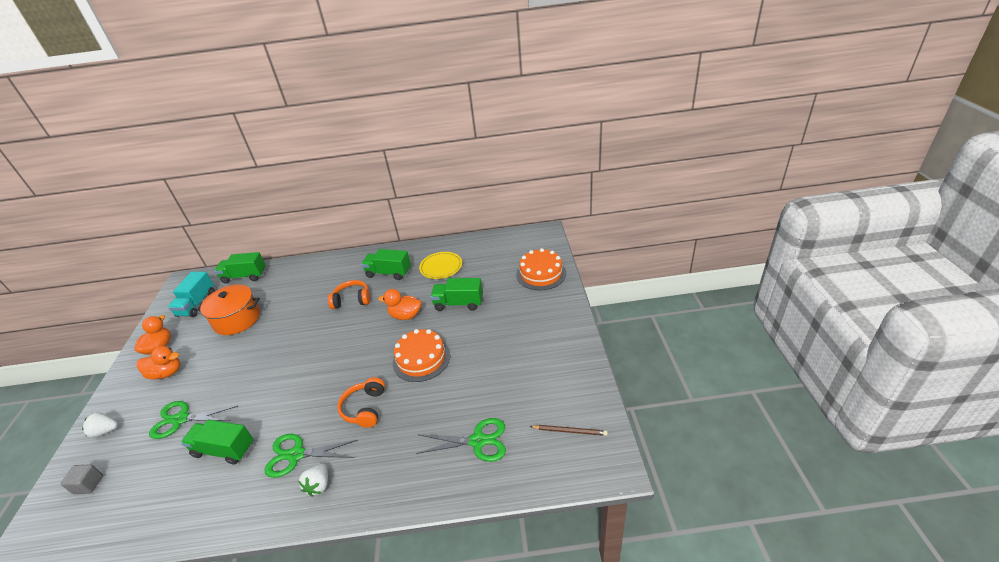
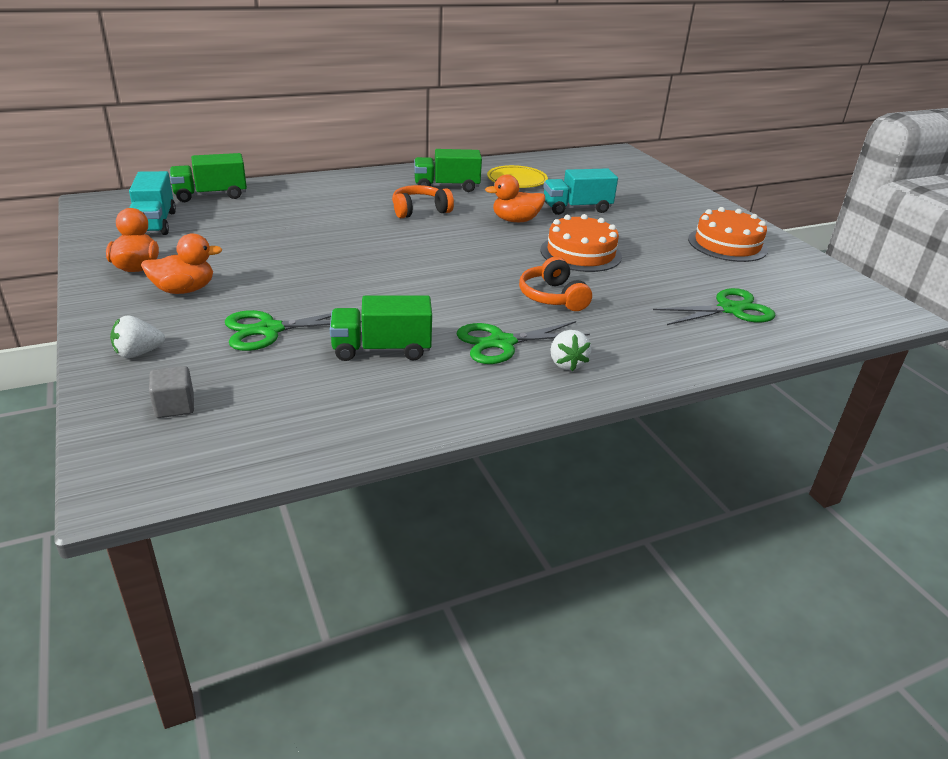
camera: 25 degrees left, 5 degrees down
orange pot [197,285,260,335] -> none
green truck [430,278,483,311] -> turquoise truck [543,168,618,215]
orange cake [516,248,566,290] -> orange cake moved to [688,207,768,262]
brown pencil [530,425,608,436] -> none

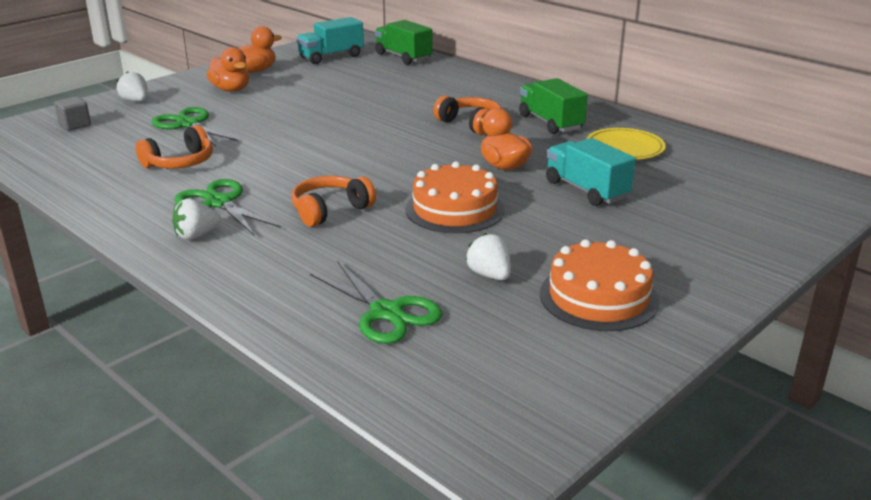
camera: 70 degrees right, 5 degrees down
green truck [330,296,432,361] -> orange headphones [136,125,213,169]
none -> white strawberry [466,233,511,280]

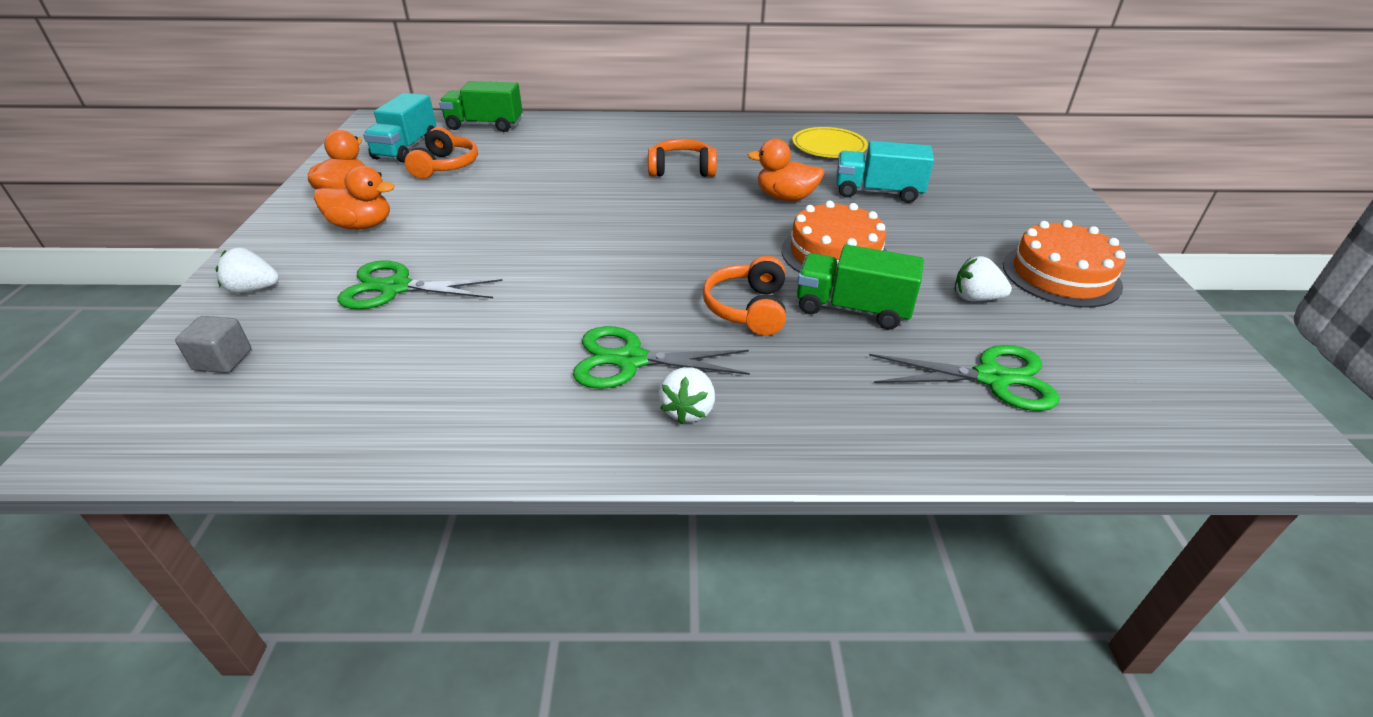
camera: 45 degrees left, 10 degrees up
orange headphones [136,125,213,169] -> orange headphones moved to [405,127,478,179]
green truck [519,78,588,134] -> green truck moved to [797,244,924,329]

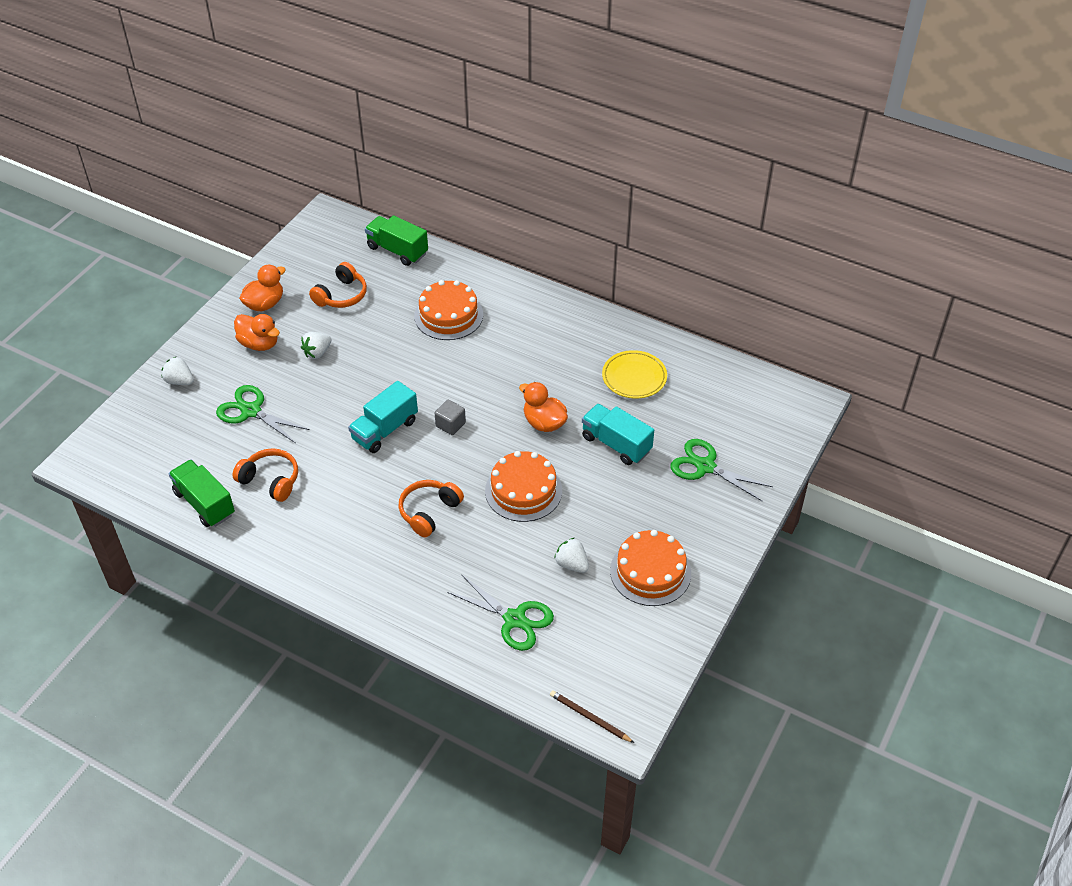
camera: 30 degrees right, 10 degrees up
grey cube [175,316,251,373] -> grey cube moved to [435,400,466,435]
turquoise truck [363,93,436,162] -> turquoise truck moved to [348,381,418,453]
green scissors [573,326,750,389] -> green scissors moved to [670,439,773,502]
orange headphones [648,139,717,177] -> orange headphones moved to [232,448,298,502]
white strawberry [658,367,715,424] -> white strawberry moved to [301,332,331,359]
green truck [797,244,924,329] -> green truck moved to [168,460,235,527]
none -> orange cake [414,280,483,340]
none -> brown pencil [550,690,634,743]

